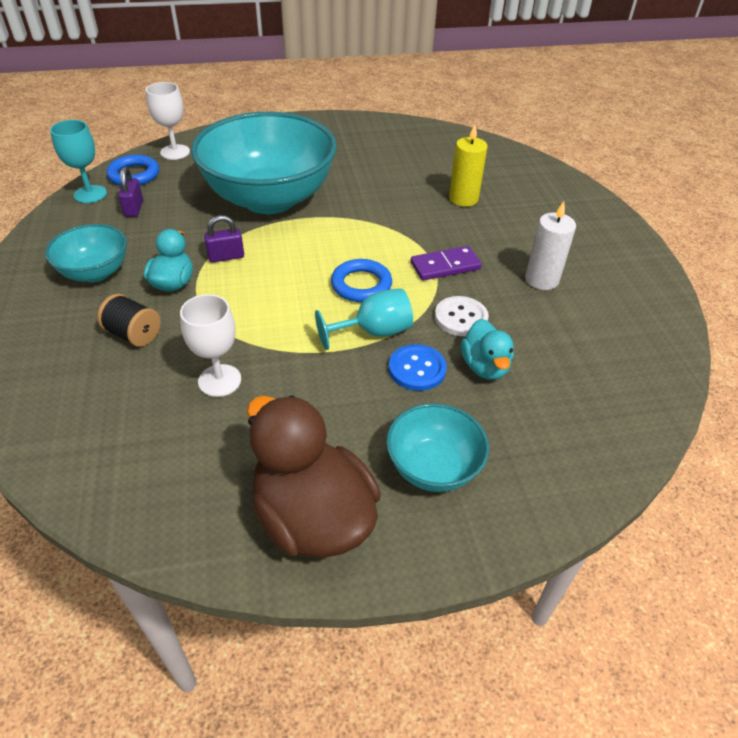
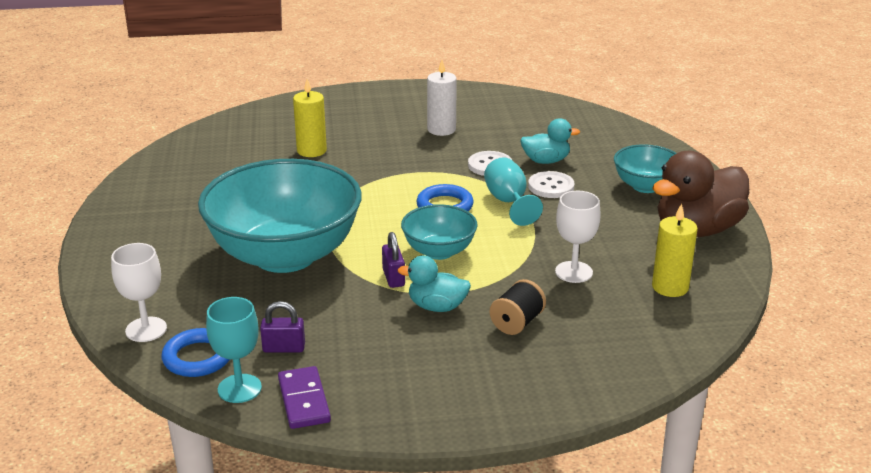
camera: 85 degrees left, 15 degrees down
turquoise bowl [45,224,127,282] -> turquoise bowl moved to [401,205,478,260]
blue button [389,344,447,391] -> white button [528,171,574,198]
purple domino [411,246,482,281] -> purple domino moved to [278,366,331,429]
none -> yellow candle [652,203,698,297]

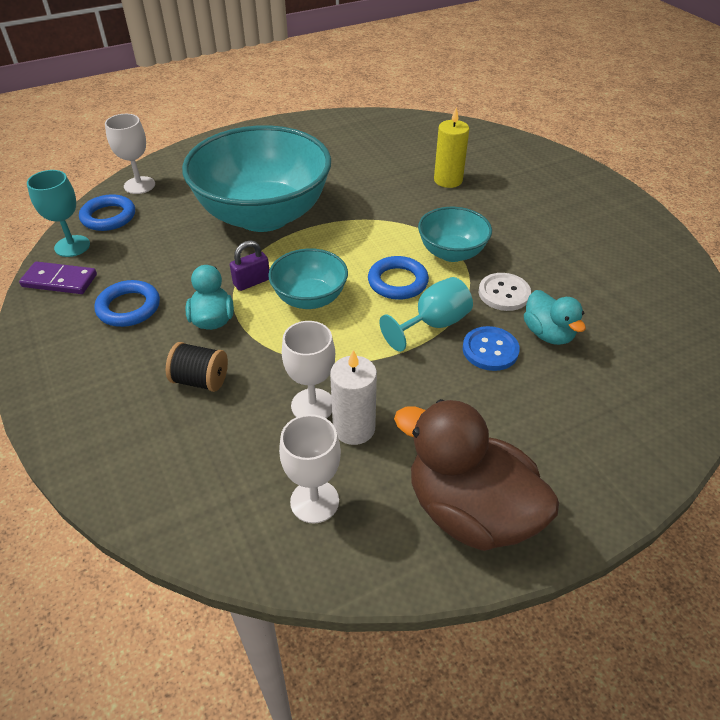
camera: 70 degrees right, 15 degrees up
purple padlock [260,301,305,353] -> none
purple domino [278,366,331,429] -> purple domino turned 45 degrees clockwise [19,261,97,294]
white candle [427,60,457,136] -> white candle moved to [330,350,377,445]
white button [528,171,574,198] -> blue button [463,326,520,371]
turquoise bowl [614,144,677,193] -> turquoise bowl moved to [418,207,492,262]
yellow candle [652,203,698,297] -> white goblet [279,414,341,524]
none -> blue ring [94,280,160,327]

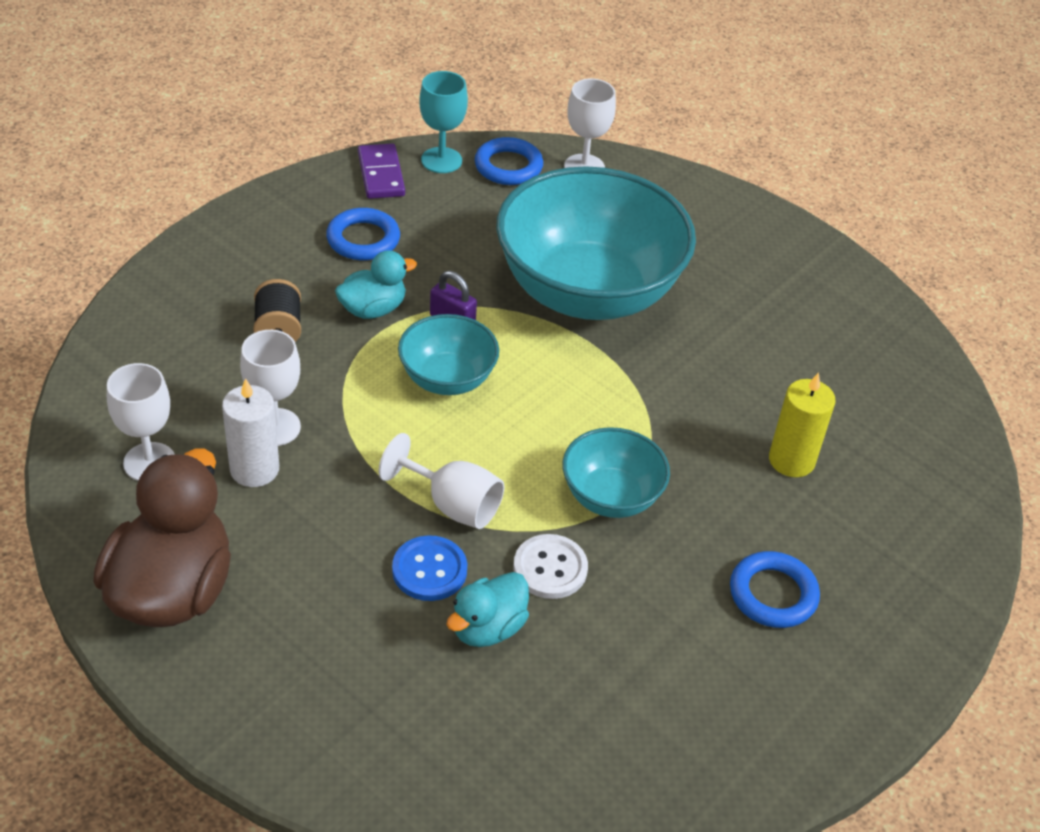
camera: 65 degrees right, 0 degrees up
blue ring [368,256,429,300] -> blue ring moved to [730,551,820,628]
turquoise goblet [380,277,473,352] -> white goblet [378,433,504,529]

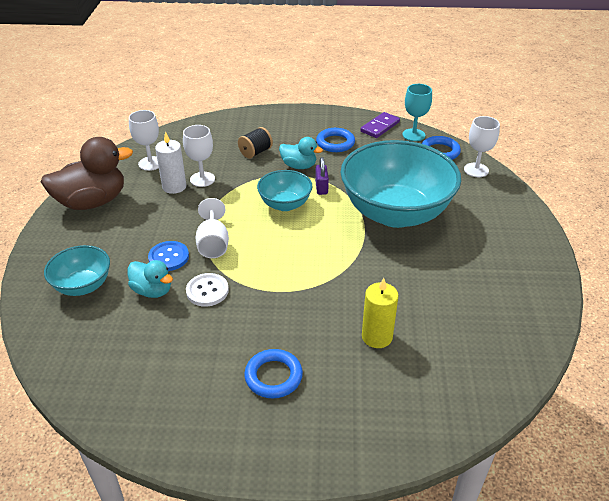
camera: 55 degrees right, 5 degrees down
turquoise duck [446,572,529,647] -> turquoise duck turned 150 degrees counterclockwise [128,260,173,298]
turquoise bowl [562,427,670,518] -> turquoise bowl moved to [44,245,110,296]

